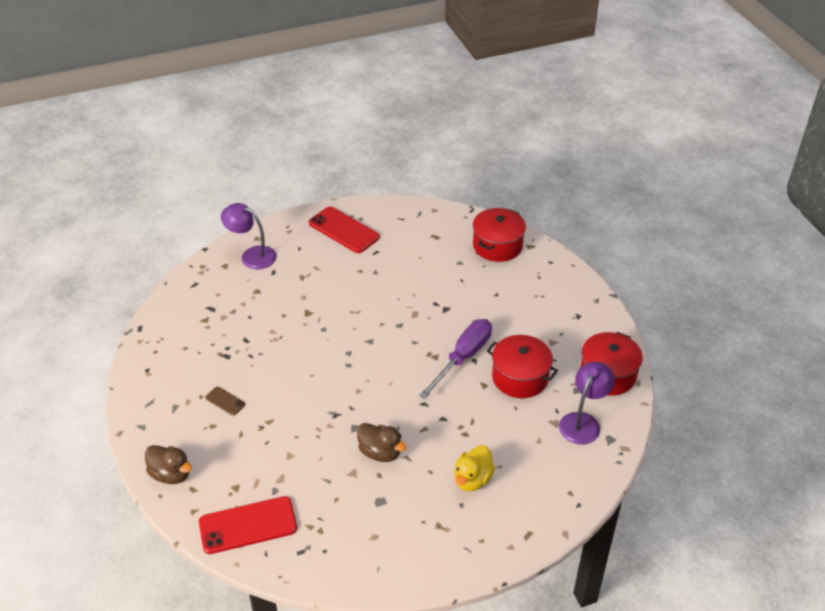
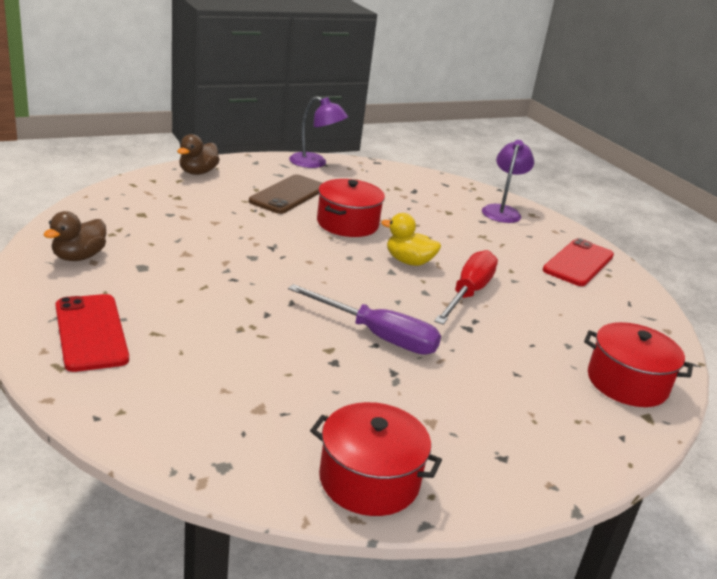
camera: 80 degrees right, 15 degrees down
red phone [199,496,297,554] -> red phone moved to [55,294,129,372]
brown phone [205,387,245,415] -> brown phone [249,174,322,214], size x2.12
brown duck [357,423,406,462] -> brown duck moved to [43,211,106,261]
yellow duck [454,445,495,491] -> yellow duck moved to [381,213,441,266]
red pot [487,335,558,398] -> red pot moved to [317,179,385,237]
purple lamp [559,362,615,445] -> purple lamp moved to [289,96,348,168]
none -> red screwdriver [434,250,498,325]

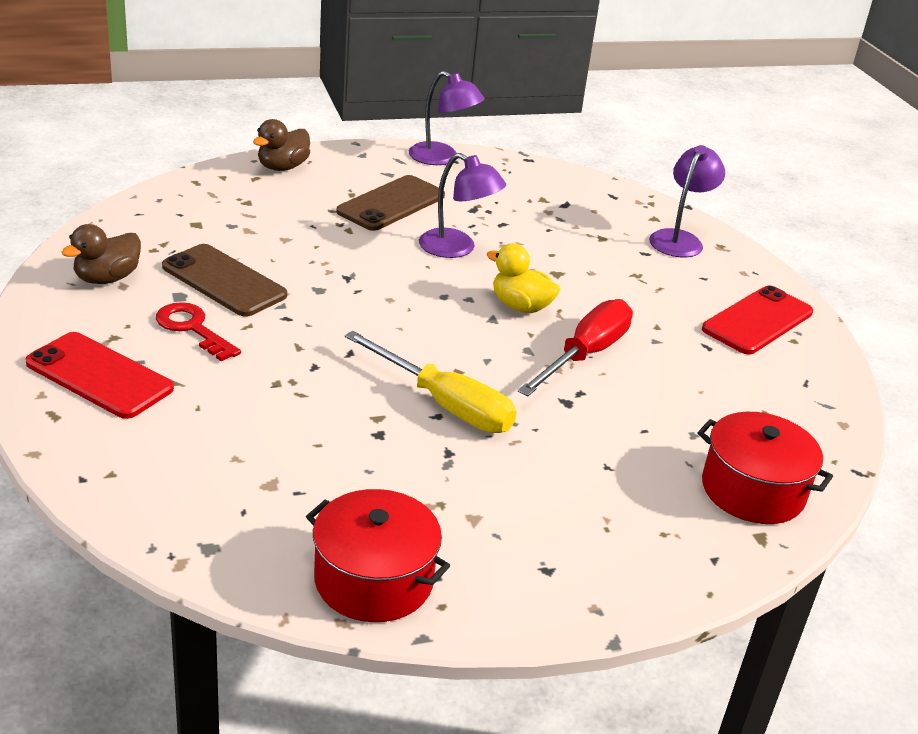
camera: 10 degrees right, 5 degrees up
red phone [55,294,129,372] -> red phone turned 45 degrees counterclockwise [25,332,174,419]
purple screwdriver [288,284,441,355] -> yellow screwdriver [345,331,516,433]
red pot [317,179,385,237] -> purple lamp [419,153,506,258]
none -> red key [156,302,241,361]
none -> brown phone [162,244,287,317]

